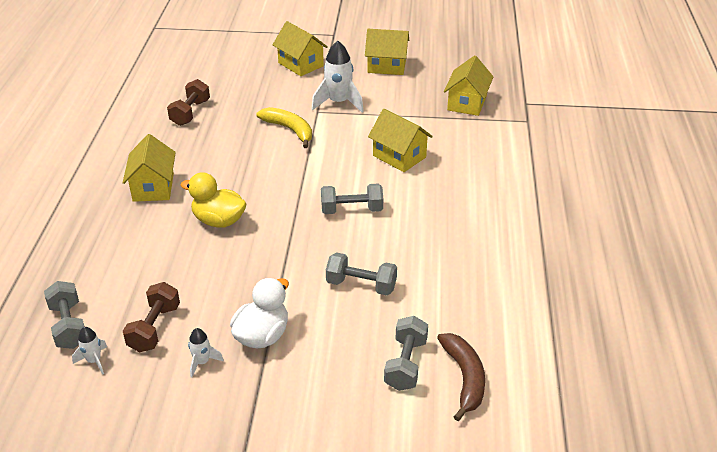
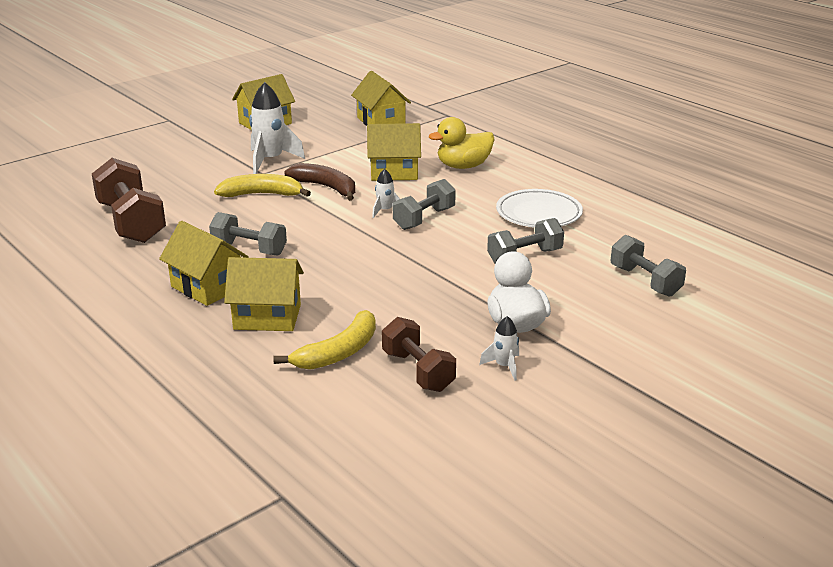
camera: 45 degrees left, 10 degrees down
grey dumbbell [44,281,85,349] -> grey dumbbell moved to [209,212,287,256]
white rocket [72,327,107,375] -> white rocket moved to [372,169,400,218]
brown dumbbell [167,79,210,126] -> brown dumbbell [92,158,166,243], size x1.55
yellow duck [181,172,246,228] -> yellow duck moved to [429,117,495,169]
yellow house [273,21,328,76] -> yellow house moved to [224,257,304,331]
brown banana [437,333,485,421] -> brown banana moved to [284,163,355,201]
none -> yellow banana [273,310,376,370]
none -> white plate [496,189,583,228]

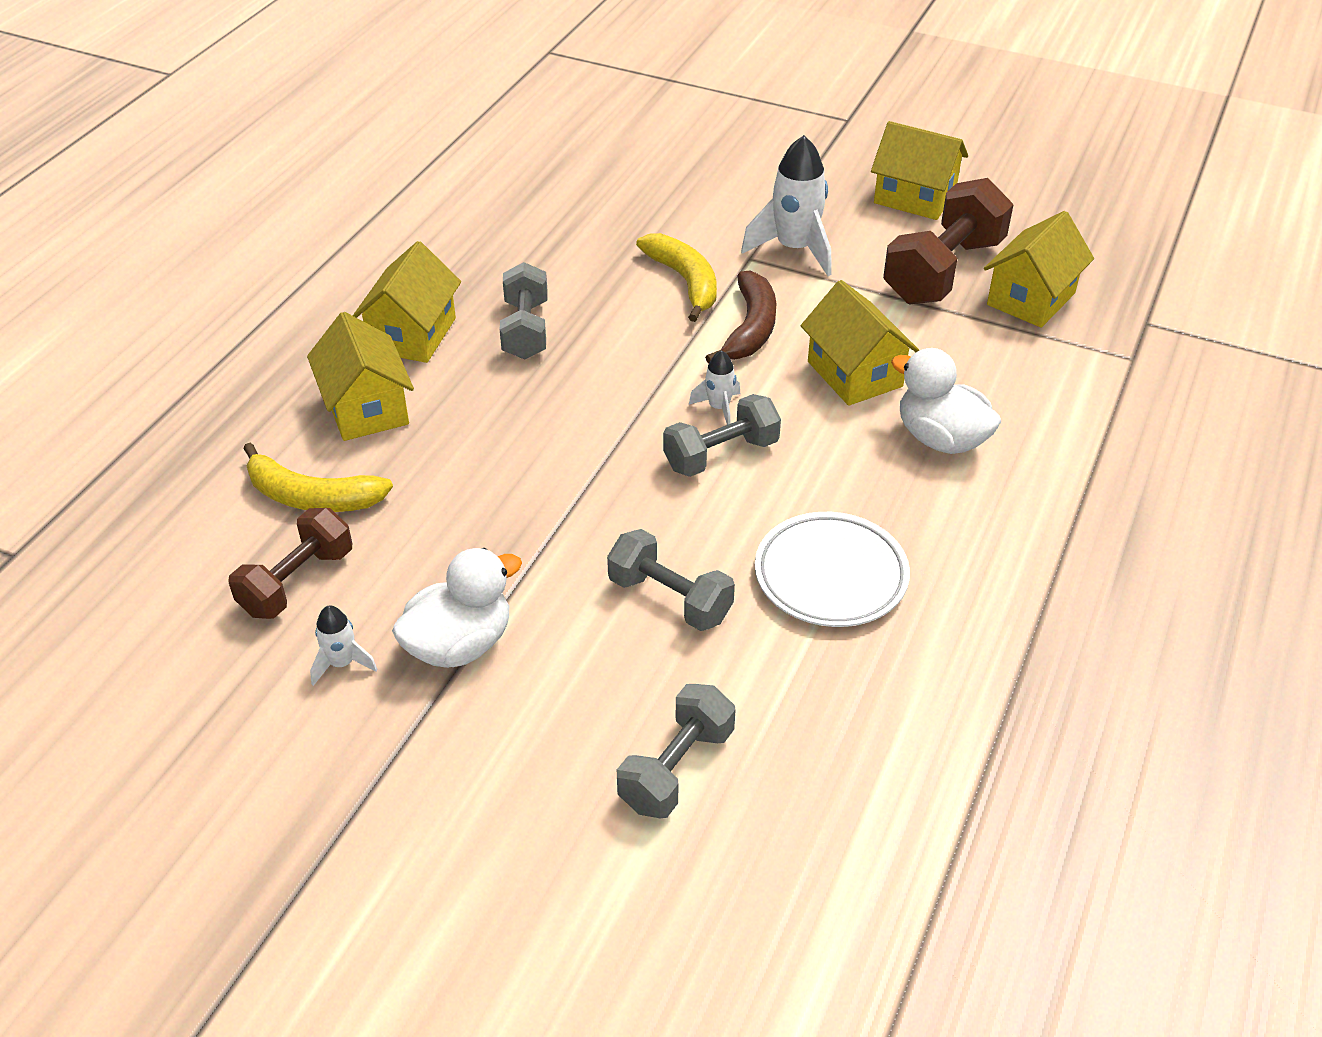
camera: 65 degrees right, 15 degrees up
brown dumbbell [92,158,166,243] -> brown dumbbell moved to [883,178,1014,305]
grey dumbbell [393,179,456,230] -> grey dumbbell turned 45 degrees counterclockwise [663,394,781,477]
yellow duck [429,117,495,169] -> white duck [891,348,1001,454]

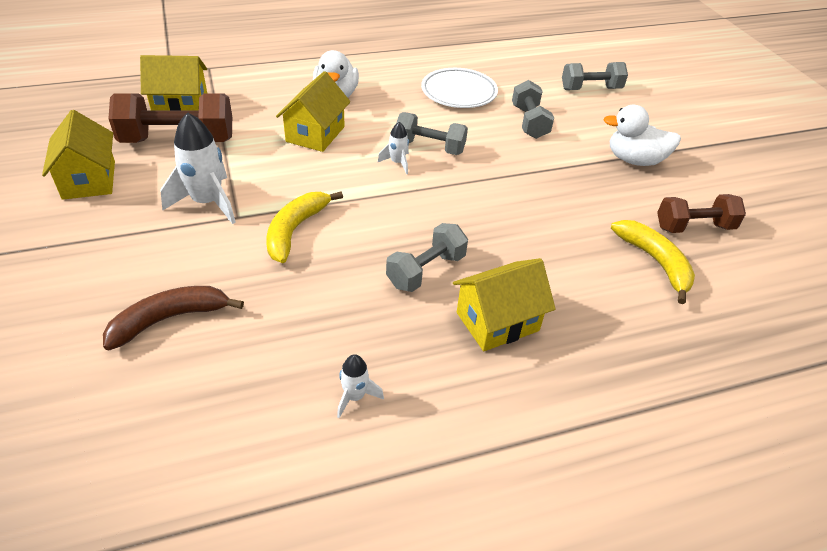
camera: 135 degrees left, 0 degrees up
yellow house [307,312,414,441] -> none
white rocket [310,606,378,686] -> white rocket moved to [337,354,384,418]
brown banana [705,271,777,363] -> brown banana moved to [103,286,244,350]

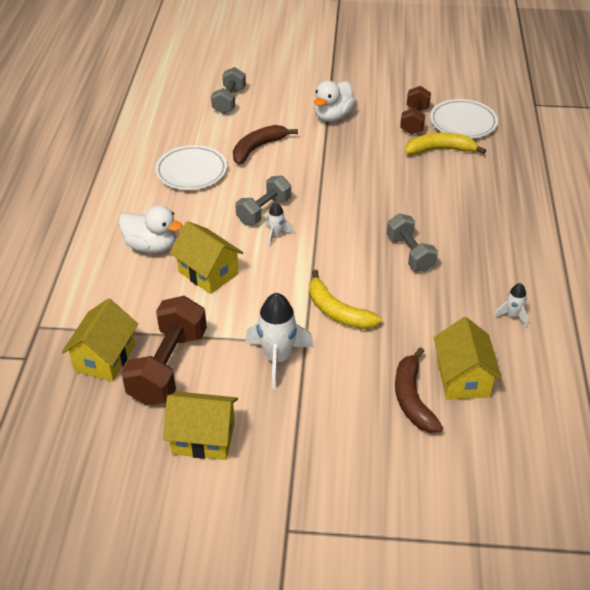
camera: 65 degrees left, 0 degrees up
yellow house [453,258,556,351] -> yellow house moved to [434,317,502,400]
grey dumbbell [512,80,554,139] -> brown banana [233,125,298,165]
none -> white plate [430,99,498,139]

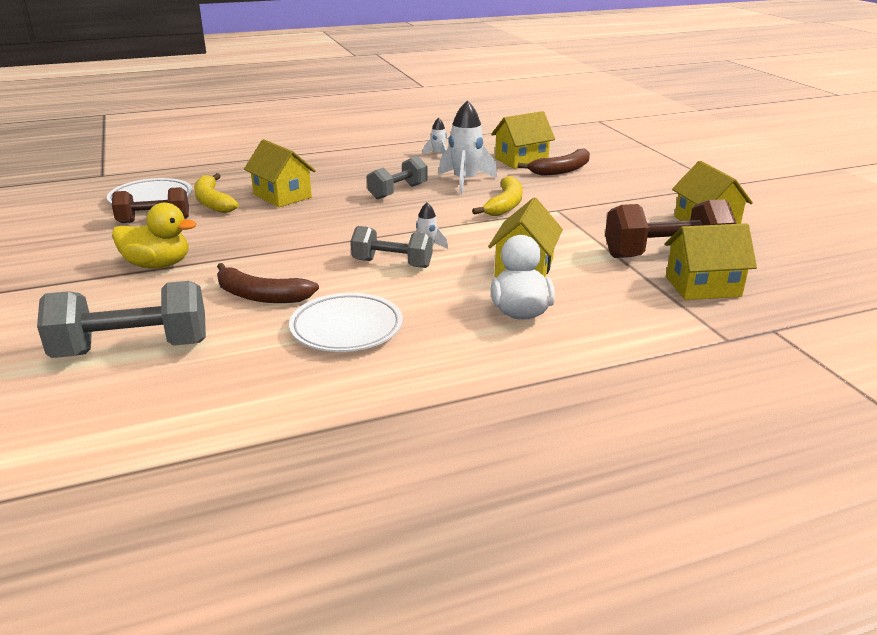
camera: 115 degrees left, 15 degrees down
grey dumbbell [211,67,246,114] -> grey dumbbell [37,281,206,358], size x1.55
white rocket [245,293,314,390] -> white rocket moved to [438,100,497,194]
white duck [314,80,356,122] -> yellow duck [112,203,197,268]
none -> yellow house [244,139,316,207]

